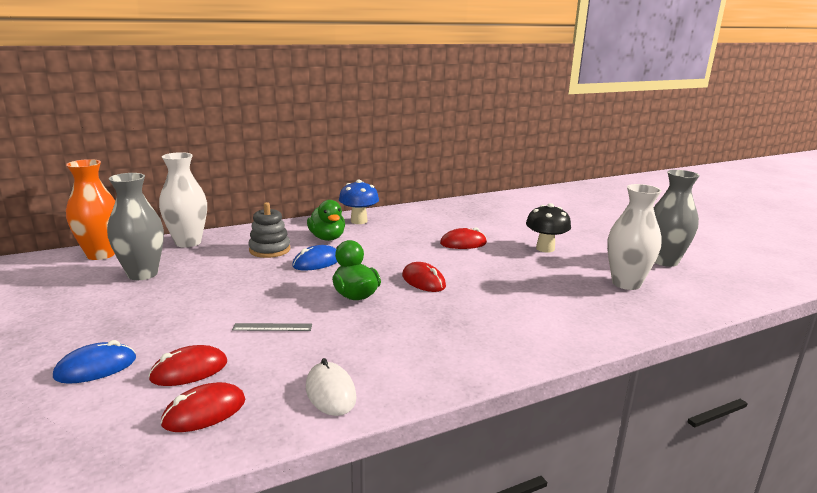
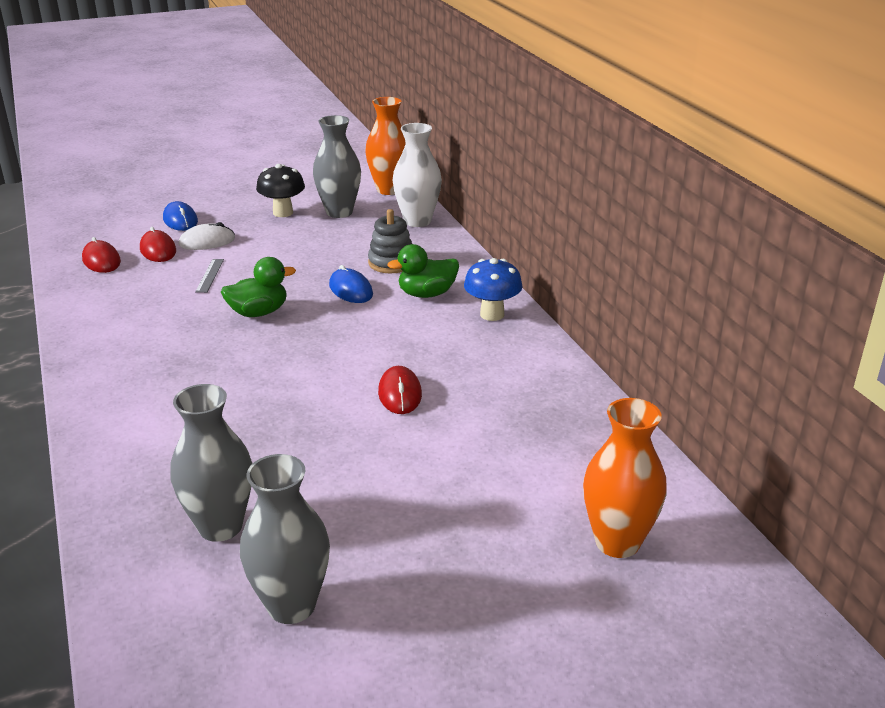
camera: 95 degrees right, 10 degrees up
white mouse [306,358,357,416] -> white mouse moved to [179,222,235,250]
red mouse [402,262,446,292] -> none
black mushroom [526,203,571,252] -> black mushroom moved to [256,164,305,217]
white vase [607,184,662,290] -> grey vase [170,384,252,542]
none -> orange vase [583,398,667,558]

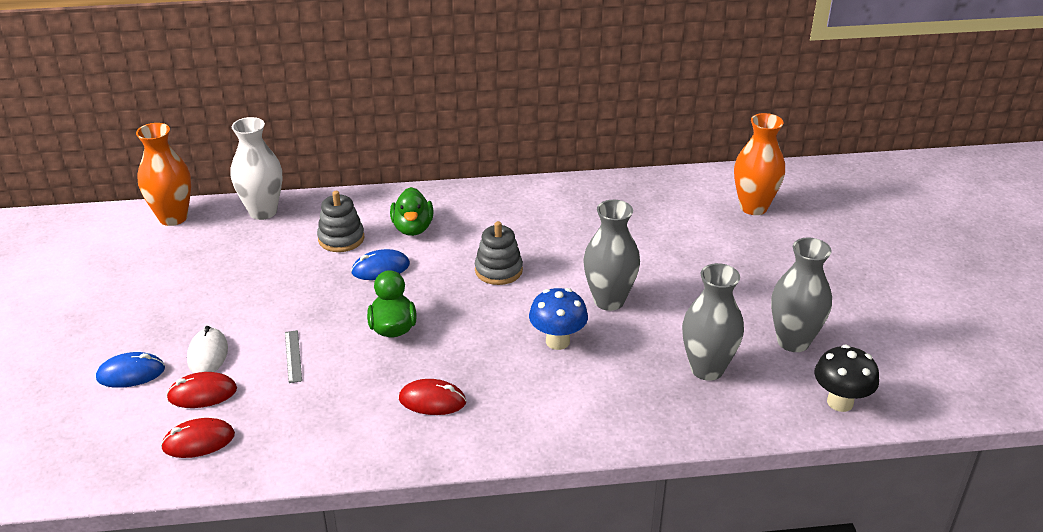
camera: 75 degrees left, 5 degrees up
grey ruler [195,259,224,293] -> grey ruler turned 60 degrees clockwise [285,330,302,383]
black mushroom [256,164,305,217] -> black mushroom moved to [814,344,879,412]
grey vase [313,115,361,218] -> grey vase moved to [583,200,640,311]
red mouse [378,366,422,414] -> red mouse moved to [399,379,466,415]
blue mushroom [464,258,522,321] -> blue mushroom moved to [529,288,588,350]
none -> grey stacking toy [475,221,523,285]

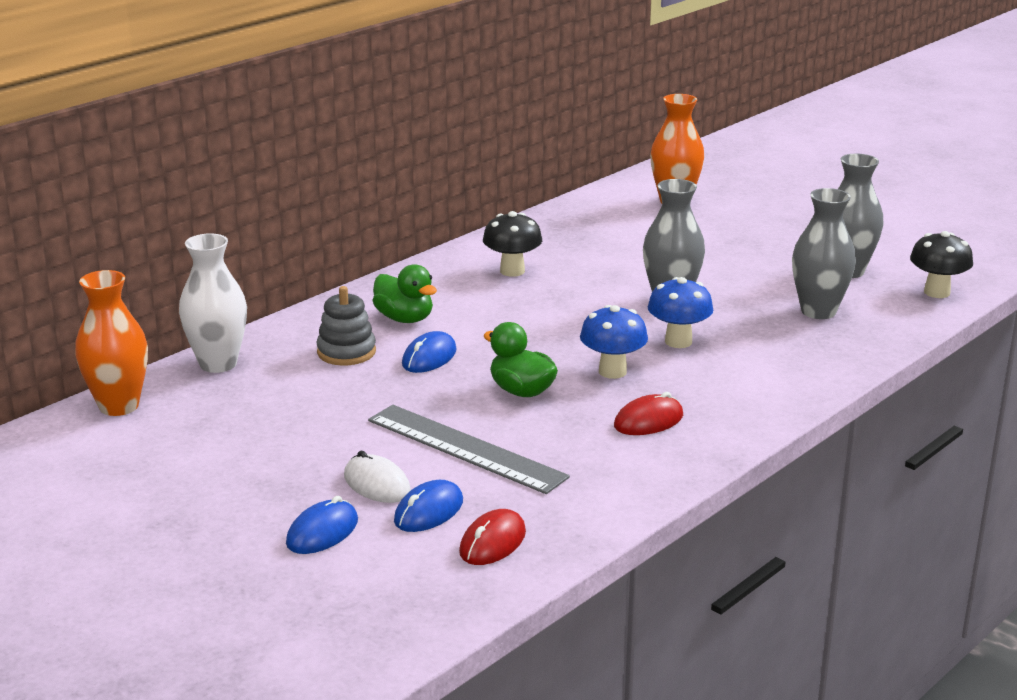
camera: 40 degrees left, 10 degrees down
red mouse [167,372,237,408] -> blue mouse [394,480,463,532]
grey ruler [285,330,302,383] -> grey ruler [368,405,570,494], size x2.38
grey stacking toy [475,221,523,285] -> none
none -> black mushroom [483,211,542,277]
none -> blue mushroom [580,305,648,379]

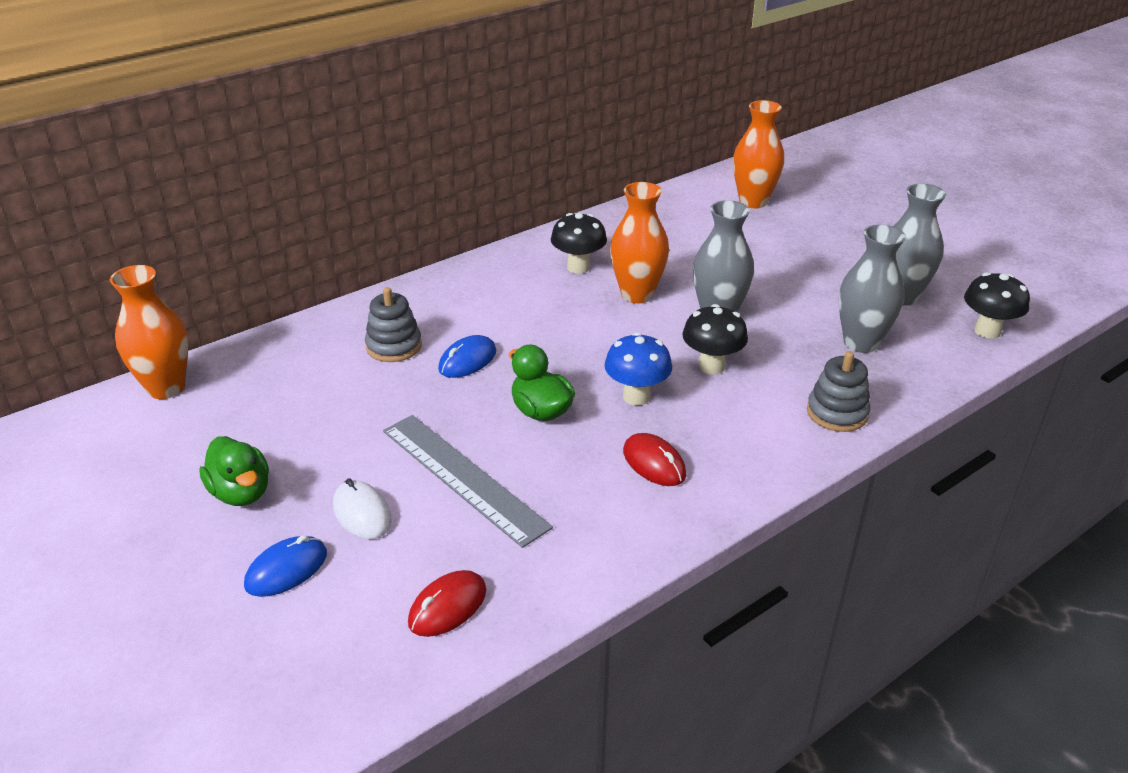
camera: 10 degrees right, 10 degrees up
white vase [179,233,247,373] -> none
green duck [373,264,437,323] -> green duck moved to [199,436,269,506]
blue mouse [394,480,463,532] -> none
red mouse [614,392,683,435] -> red mouse turned 75 degrees clockwise [623,433,686,486]
blue mushroom [648,277,713,348] -> black mushroom [682,304,748,374]
none -> orange vase [610,182,669,304]
none -> grey stacking toy [807,351,871,432]

